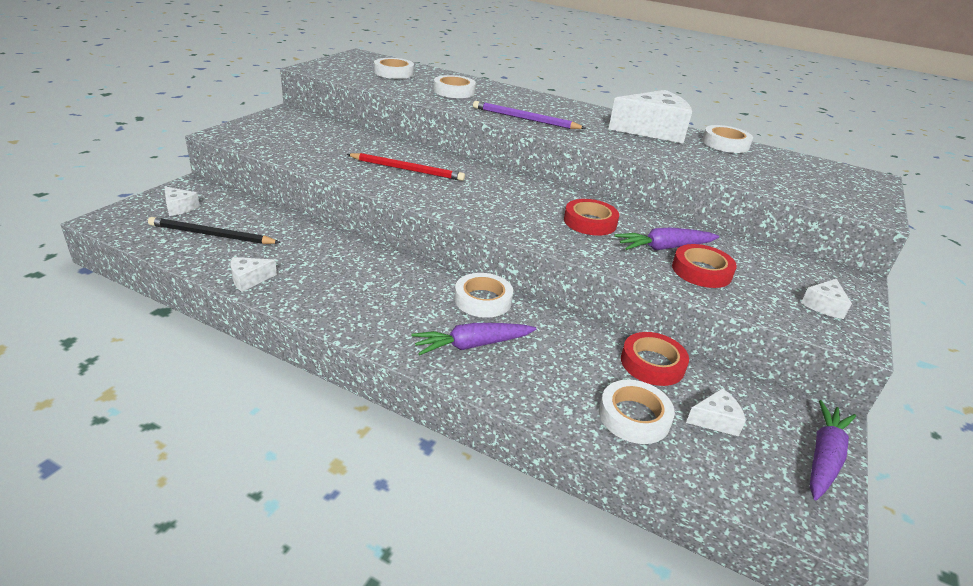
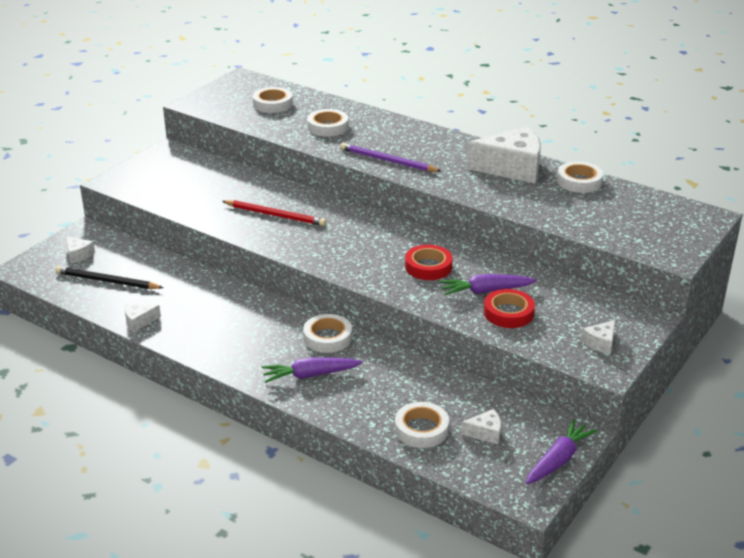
camera: 10 degrees right, 0 degrees up
red tape [621,332,689,386] -> none

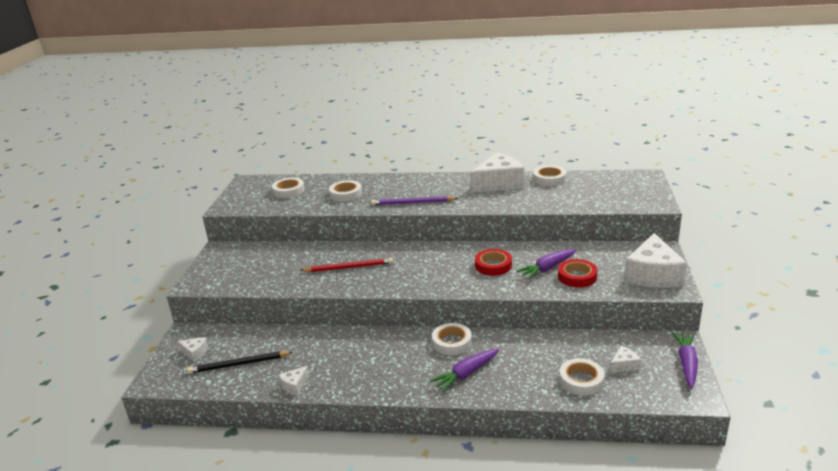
camera: 25 degrees left, 5 degrees down
white cheese [581,320,615,354] -> white cheese [624,233,687,288], size x2.25

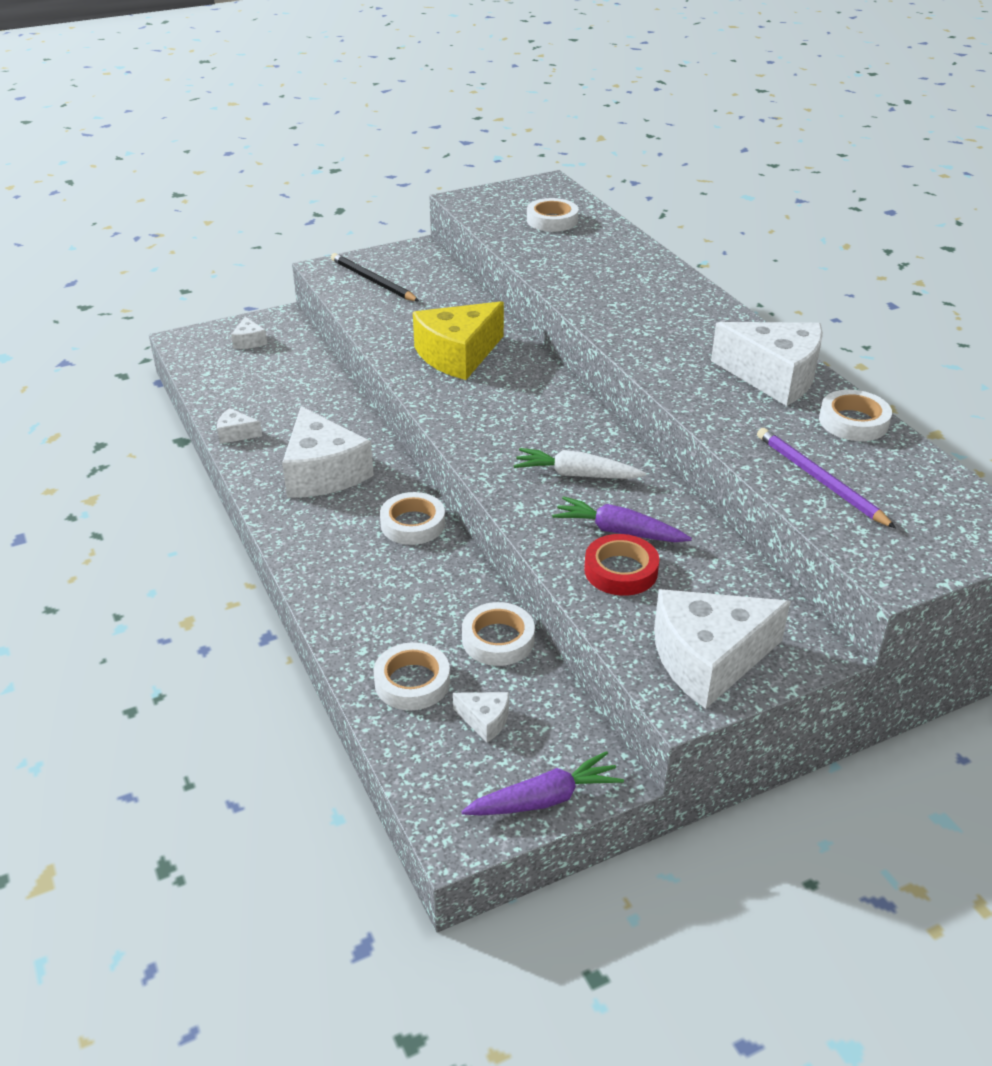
camera: 55 degrees right, 10 degrees up
black pencil [187,351,293,374] -> black pencil moved to [331,253,419,301]
red pencil [300,258,393,272] -> yellow cheese [413,301,504,380]
white tape [329,180,362,202] -> white tape moved to [462,602,535,666]
purple pencil [371,196,458,205] -> purple pencil moved to [757,428,896,528]
purple carrot [430,348,499,392] -> none
red tape [475,249,512,276] -> white carrot [514,448,646,479]
none -> white cheese [282,406,374,498]

